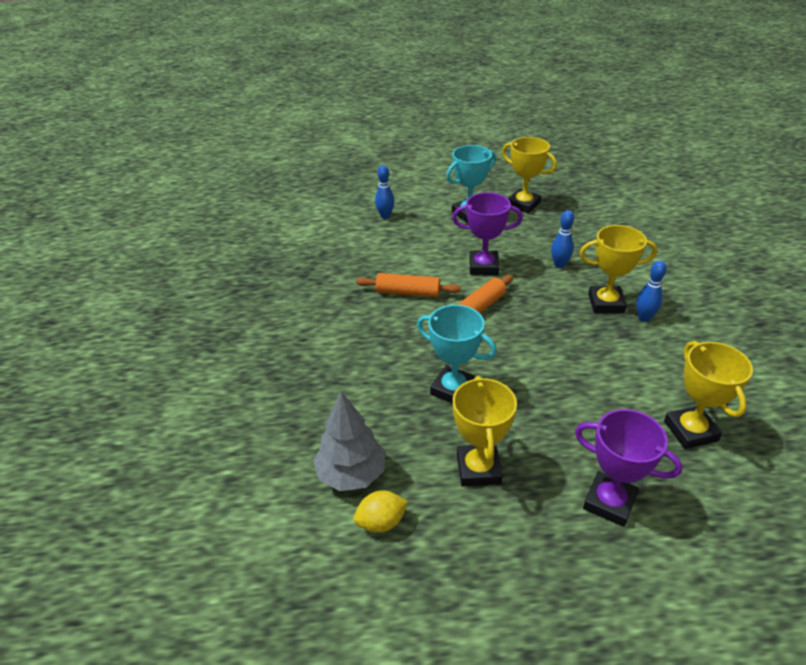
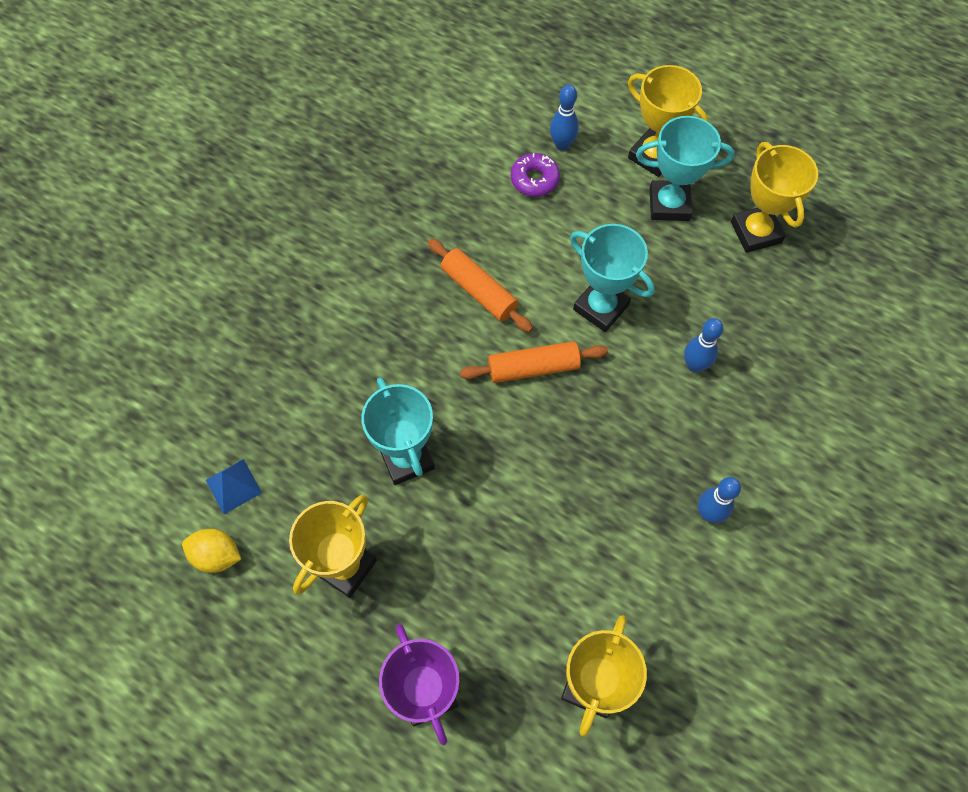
camera: 35 degrees right, 25 degrees up
grey tree [313,391,385,491] -> blue pyramid [206,459,262,514]
purple trophy [452,192,523,275] -> turquoise trophy [570,224,655,332]
yellow trophy [580,225,657,313] -> yellow trophy moved to [628,65,709,177]
none -> purple donut [511,153,560,197]

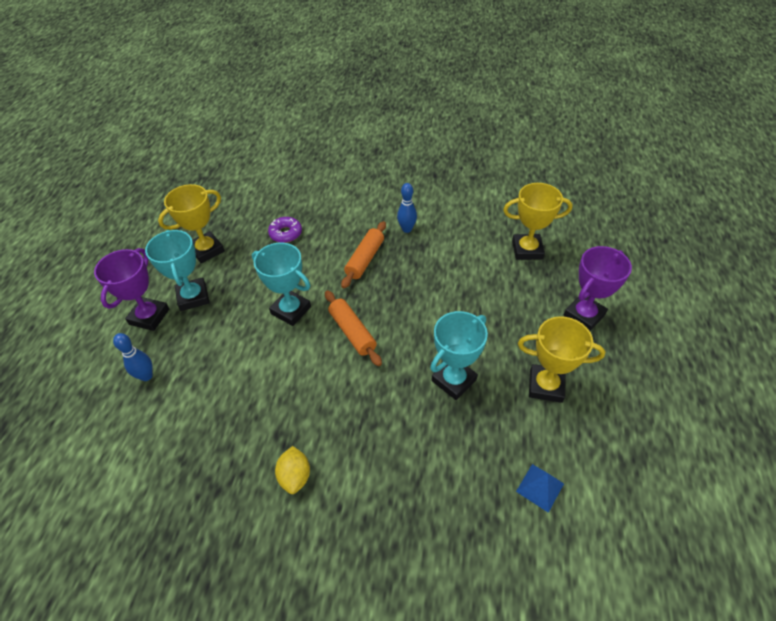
camera: 110 degrees left, 15 degrees down
yellow lemon [182,529,241,573] -> yellow lemon moved to [275,446,310,494]
orange rolling pin [428,239,533,332] -> orange rolling pin moved to [341,221,386,288]
purple donut [511,153,560,197] -> purple donut moved to [268,217,302,243]
turquoise trophy [570,224,655,332] -> turquoise trophy turned 75 degrees counterclockwise [252,243,311,326]
yellow trophy [628,65,709,177] -> purple trophy [94,248,169,331]
blue bowling pin [684,318,723,373] -> none

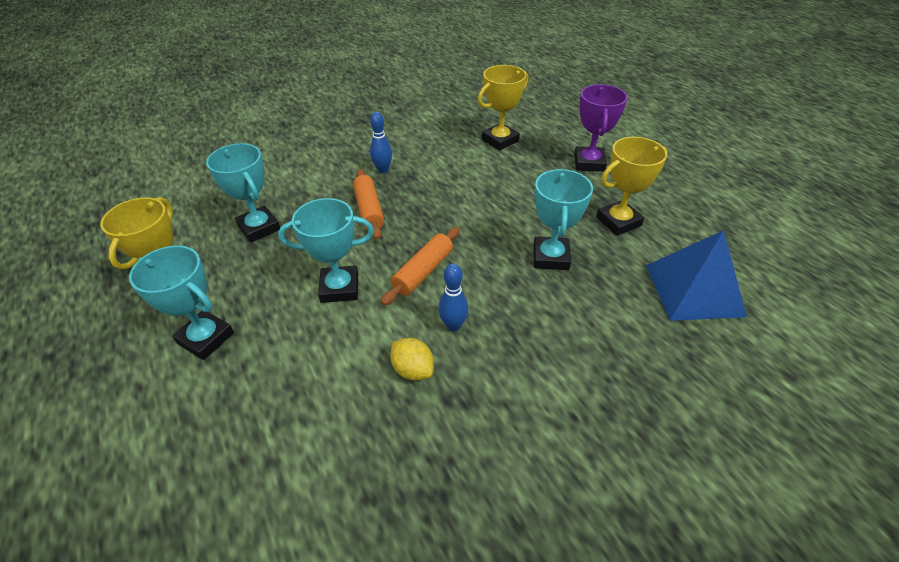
camera: 40 degrees left, 5 degrees down
purple trophy [94,248,169,331] -> none
blue bowling pin [113,333,153,381] -> blue bowling pin moved to [438,263,469,332]
purple donut [268,217,302,243] -> turquoise trophy [206,143,280,243]
yellow lemon [275,446,310,494] -> yellow lemon moved to [390,338,434,381]
orange rolling pin [325,290,382,366] -> orange rolling pin turned 75 degrees counterclockwise [381,227,460,306]
blue pyramid [516,464,564,513] -> blue pyramid [646,230,747,321], size x2.12

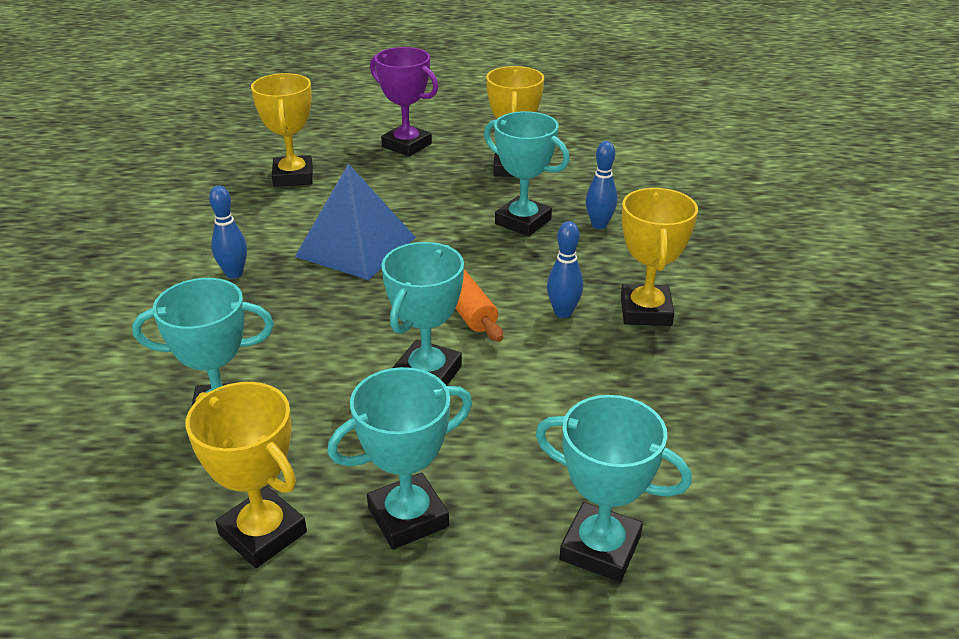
camera: 60 degrees left, 10 degrees down
orange rolling pin [353,169,384,240] -> none
yellow lemon [390,338,434,381] -> none
blue pyramid [646,230,747,321] -> blue pyramid moved to [295,163,416,280]
none -> turquoise trophy [535,395,692,582]
none -> blue bowling pin [586,141,617,229]
none -> yellow trophy [621,188,698,326]

